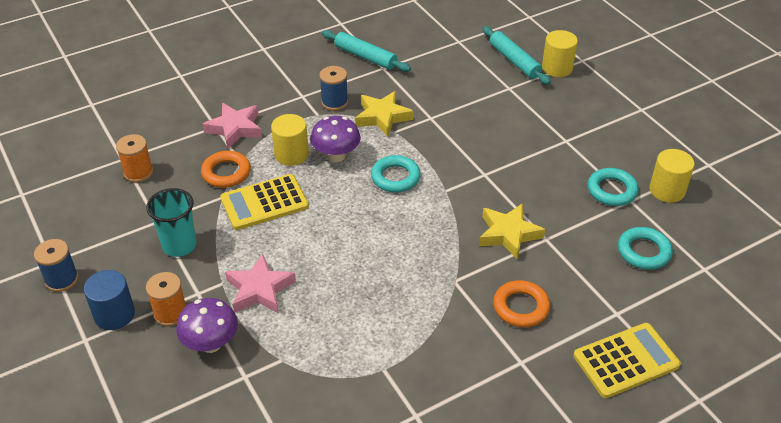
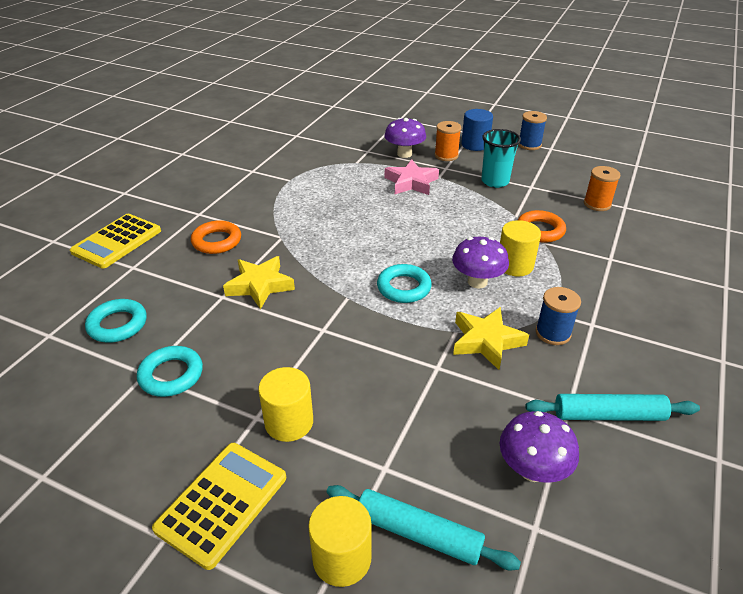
camera: 145 degrees right, 5 degrees down
pink star [203,103,262,149] -> none
yellow calculator [220,174,309,230] -> yellow calculator moved to [152,443,286,570]
yellow cylinder [649,149,695,203] -> yellow cylinder moved to [258,367,313,442]
none -> purple mushroom [499,411,579,483]

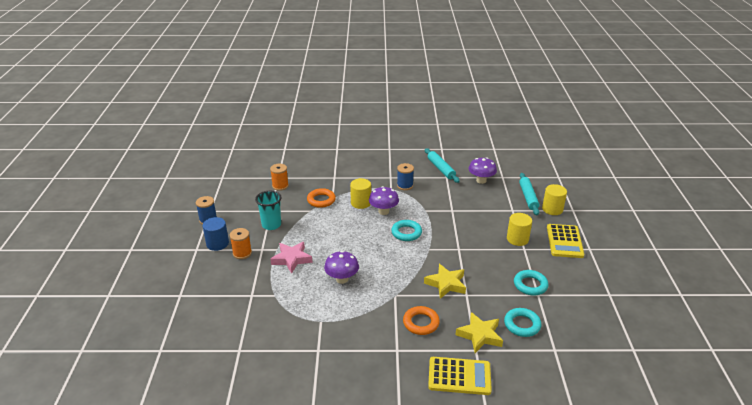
camera: 115 degrees left, 5 degrees down
yellow calculator [152,443,286,570] -> yellow calculator turned 90 degrees counterclockwise [547,224,584,258]
purple mushroom [384,118,426,158] -> purple mushroom moved to [324,251,359,284]
yellow star [453,307,529,370] -> yellow star moved to [455,312,503,353]

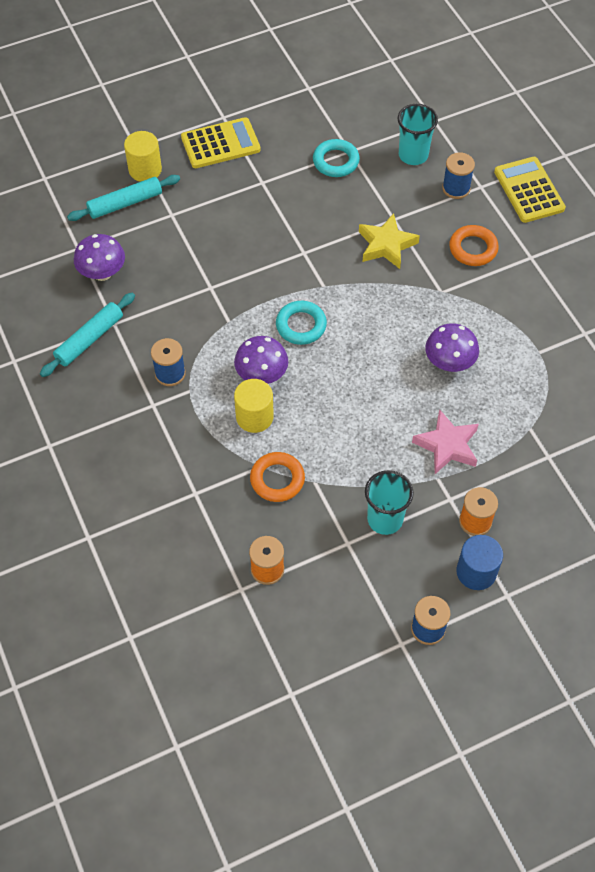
camera: 115 degrees left, 25 degrees up
yellow star [455,312,503,353] -> blue spool [442,152,475,199]
turquoise ring [504,308,542,337] -> turquoise cup [398,104,438,165]
yellow cylinder [507,213,532,246] -> none

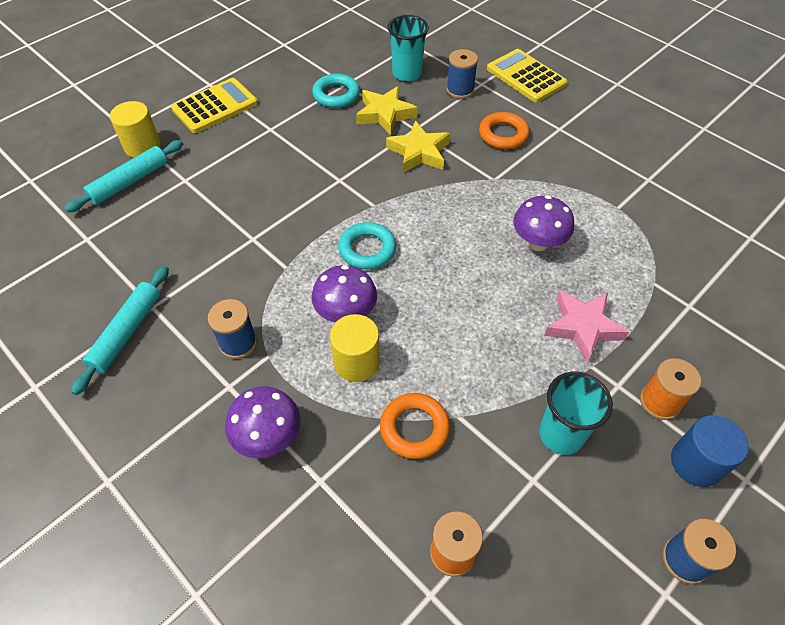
camera: 20 degrees left, 5 degrees down
purple mushroom [74,234,125,281] -> purple mushroom moved to [225,386,300,458]
none -> yellow star [356,86,418,135]

